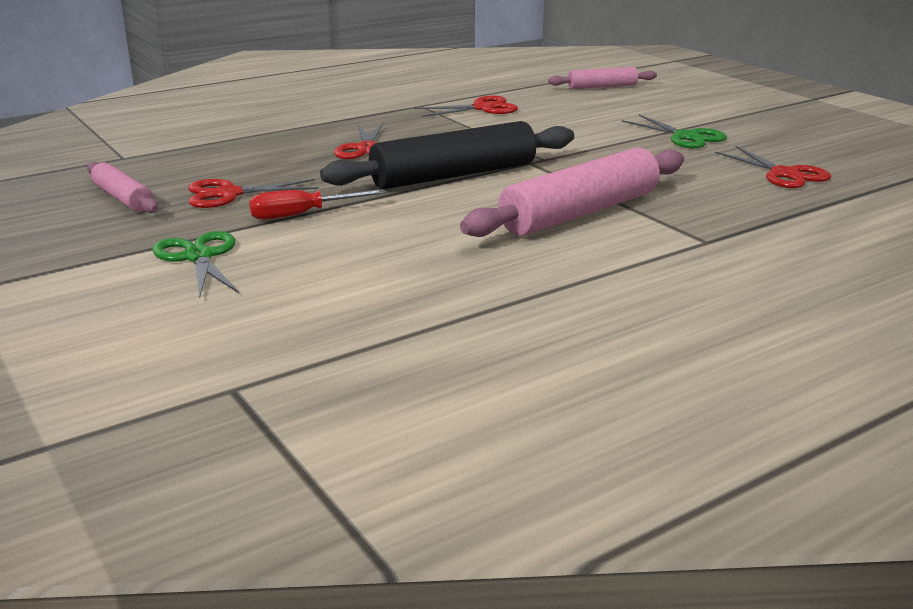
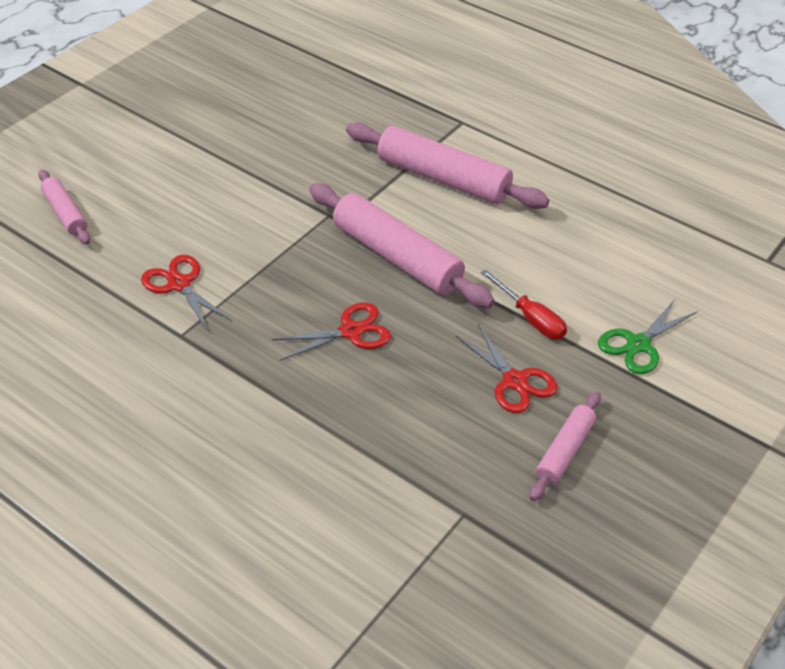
camera: 110 degrees left, 20 degrees up
black rolling pin [320,121,574,189] -> pink rolling pin [309,183,495,308]
green scissors [622,115,727,148] -> none
red scissors [715,146,831,188] -> none

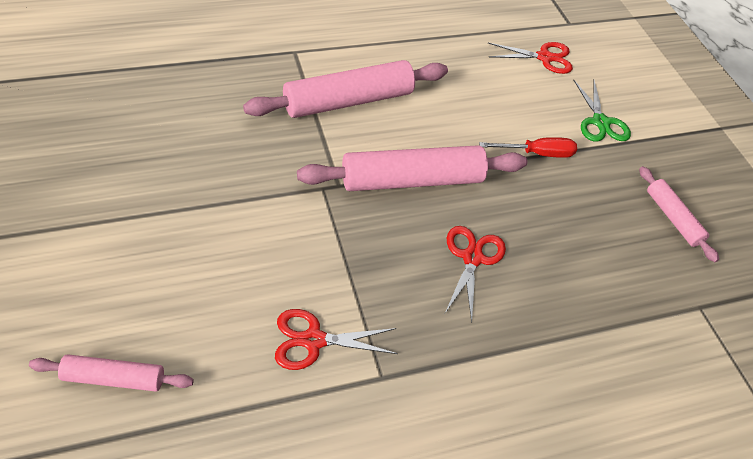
camera: 60 degrees left, 5 degrees up
red scissors [456,324,558,413] -> red scissors moved to [488,42,573,74]

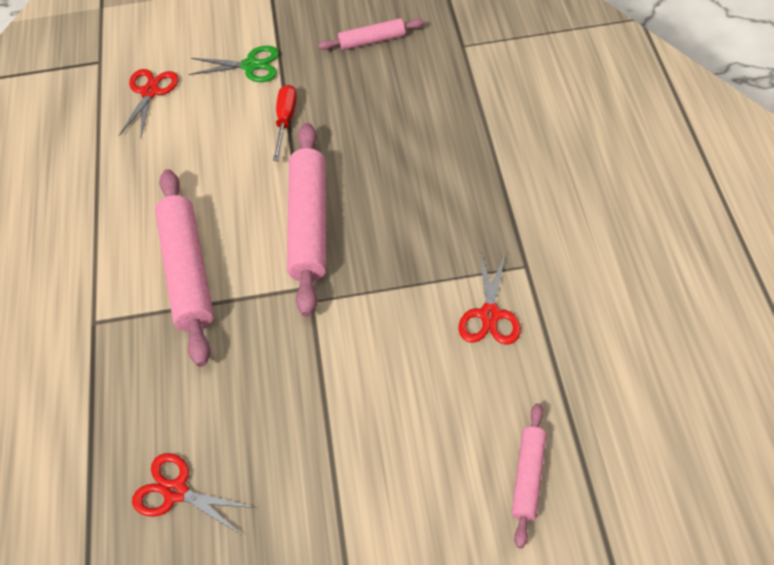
camera: 70 degrees left, 5 degrees up
red scissors [445,226,506,322] -> red scissors moved to [132,453,256,534]

